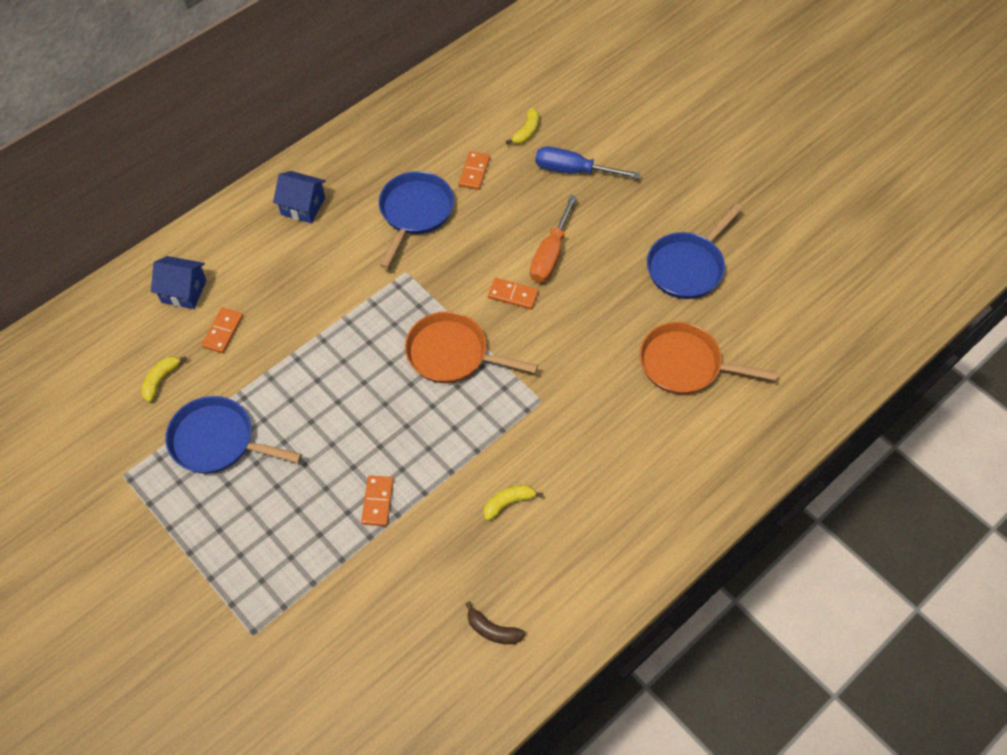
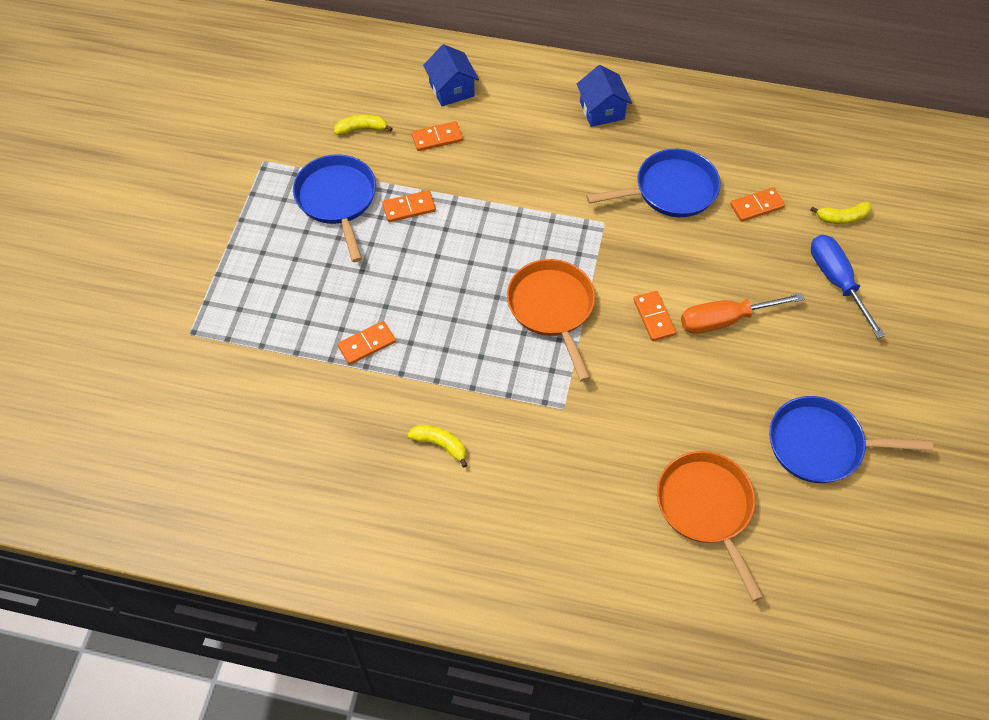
camera: 55 degrees right, 0 degrees up
brown banana [466,602,526,644] -> none
none -> orange domino [382,190,436,222]

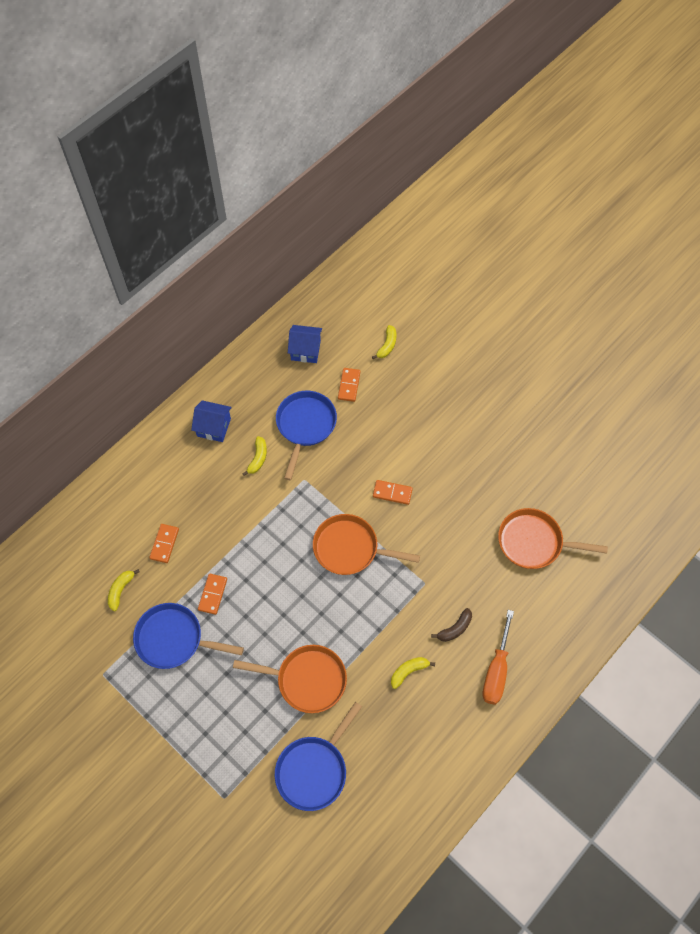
camera: 60 degrees left, 5 degrees up
orange domino [337,321,396,365] -> orange pan [233,645,347,713]
blue house [423,44,479,106] -> blue house moved to [288,325,322,363]
orange screwdriver [681,293,804,334] -> orange screwdriver moved to [483,610,514,705]
blue pan [769,396,933,483] -> blue pan moved to [275,702,362,811]
blue screwdriver [811,235,885,338] -> none
none -> yellow banana [242,436,267,476]
none -> brown banana [431,608,472,642]

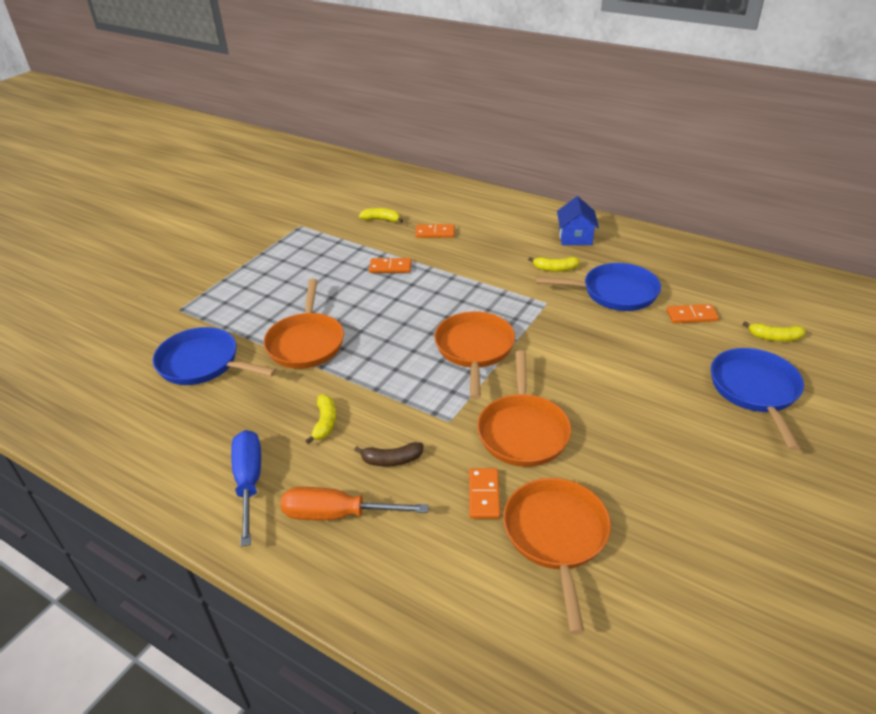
camera: 80 degrees right, 25 degrees down
blue pan [133,603,244,669] -> blue pan moved to [711,348,804,451]
blue house [288,325,322,363] -> none
orange domino [373,480,413,505] -> orange domino moved to [469,468,500,519]
yellow banana [391,657,435,689] -> yellow banana turned 45 degrees clockwise [305,395,336,444]
brown banana [431,608,472,642] -> brown banana turned 45 degrees counterclockwise [354,442,424,467]
none -> blue screwdriver [231,430,261,547]
none -> orange pan [477,350,571,467]

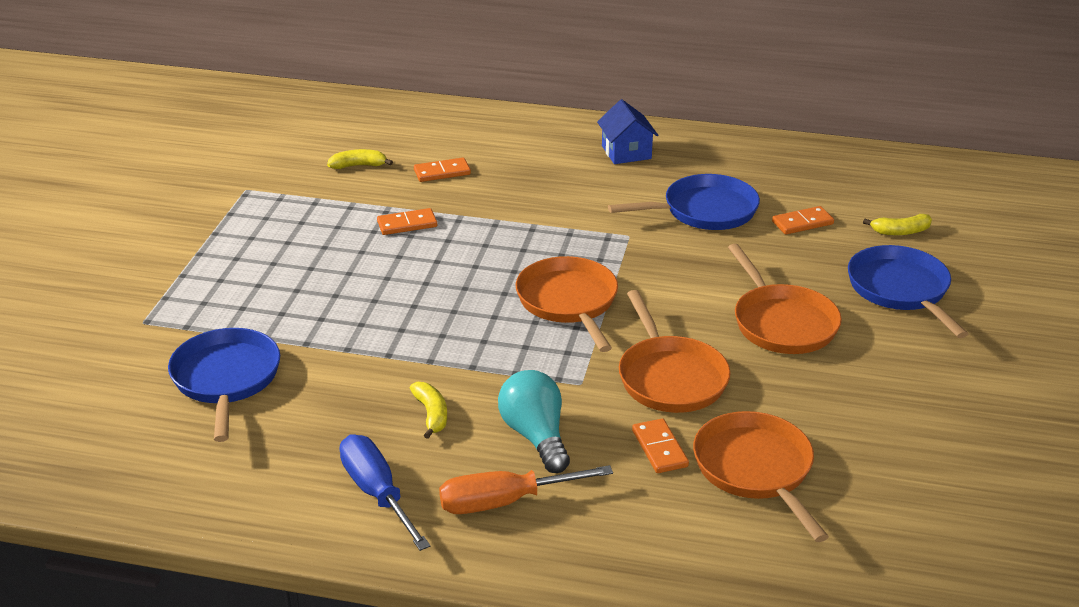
camera: 20 degrees left, 5 degrees down
blue pan [153,327,276,385] -> blue pan turned 75 degrees clockwise [168,328,280,442]
orange pan [263,279,344,369] -> orange pan moved to [728,244,842,354]
brown banana [354,442,424,467] -> turquoise light bulb [498,370,570,473]
yellow banana [528,257,580,272] -> none

